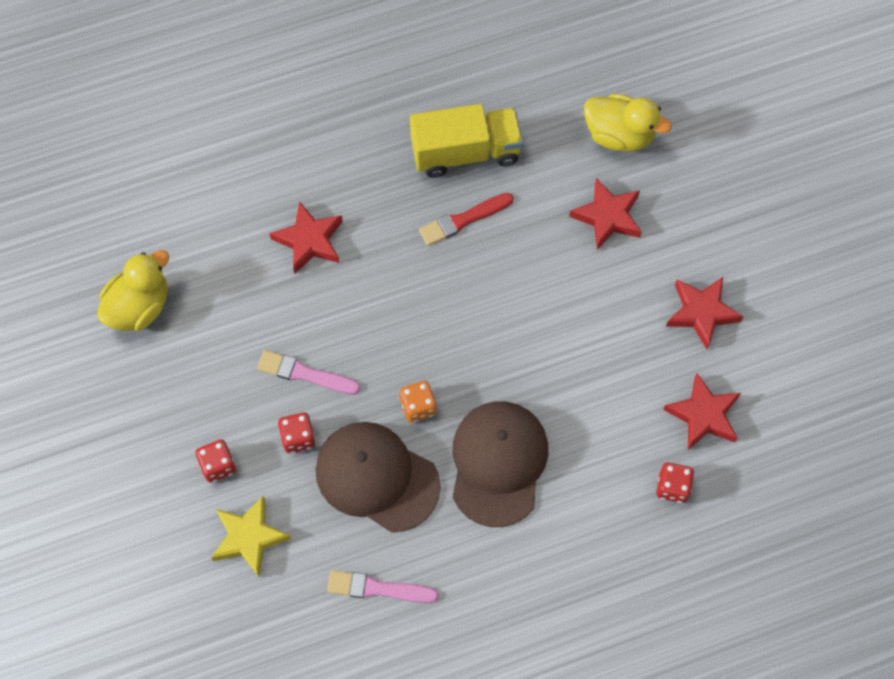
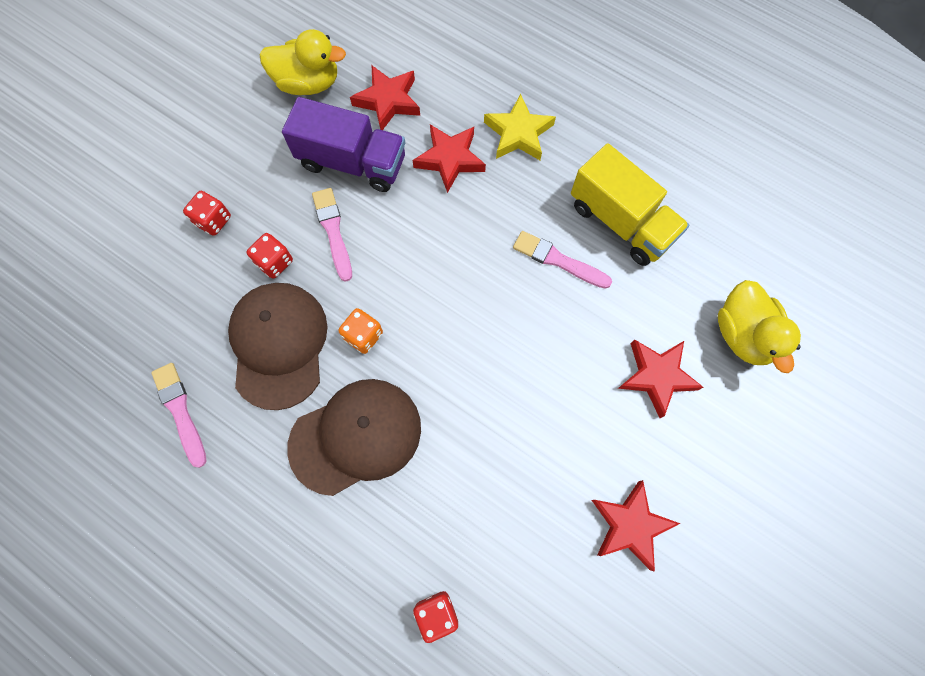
camera: 55 degrees right, 5 degrees up
yellow star [211,496,291,577] -> yellow star moved to [484,93,556,160]
red brush [419,193,514,246] -> pink brush [513,231,612,289]
red star [663,374,741,450] -> red star moved to [350,66,420,130]
none -> purple truck [282,97,405,192]

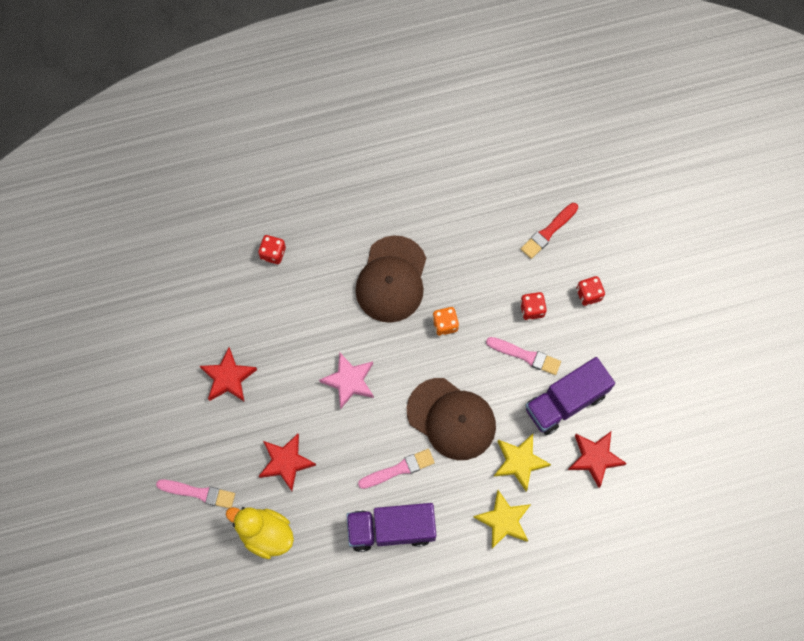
camera: 130 degrees right, 0 degrees up
pink brush [151,363,206,468] -> pink brush moved to [156,480,235,508]
brown cap [228,283,327,410] -> brown cap moved to [407,378,496,460]
yellow duck [260,29,346,95] -> none
red star [412,124,486,193] -> yellow star [494,434,551,491]
yellow truck [571,143,689,266] -> purple truck [346,503,436,552]
none -> pink star [319,352,374,409]
none -> red brush [521,203,578,259]

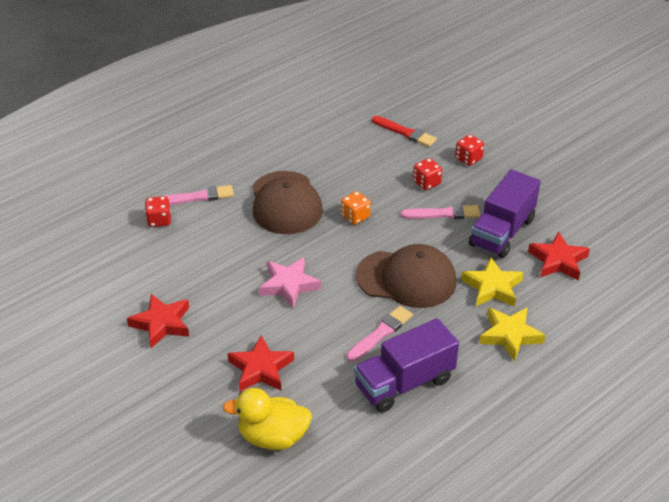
camera: 25 degrees left, 30 degrees down
pink brush [156,480,235,508] -> pink brush moved to [166,185,234,205]
red brush [521,203,578,259] -> red brush turned 75 degrees counterclockwise [372,116,437,147]

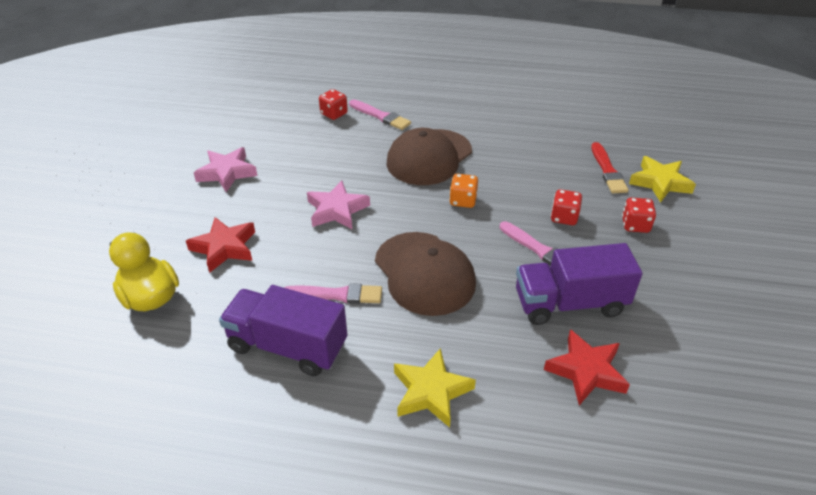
camera: 50 degrees right, 0 degrees up
red star [127,294,189,348] -> pink star [194,147,257,192]
yellow star [461,257,524,307] -> yellow star moved to [629,156,696,202]

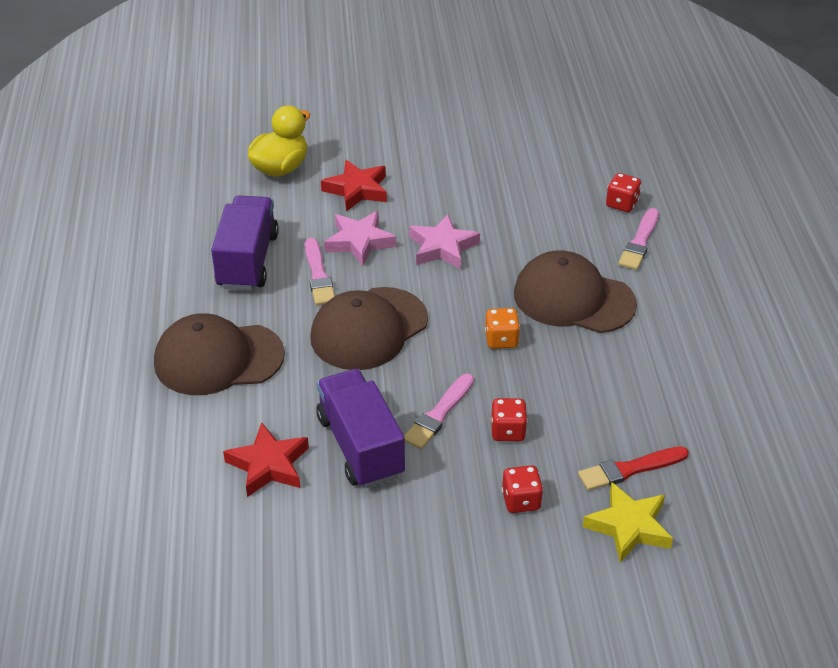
camera: 75 degrees right, 0 degrees up
pink star [194,147,257,192] -> pink star moved to [324,211,396,266]
yellow star [394,348,476,428] -> brown cap [154,313,285,395]

